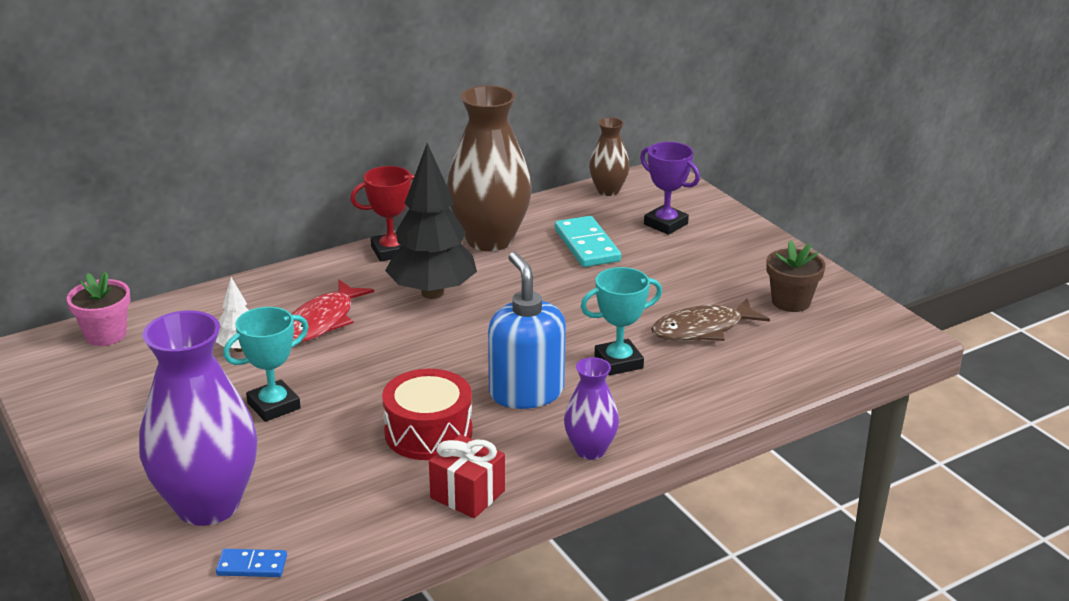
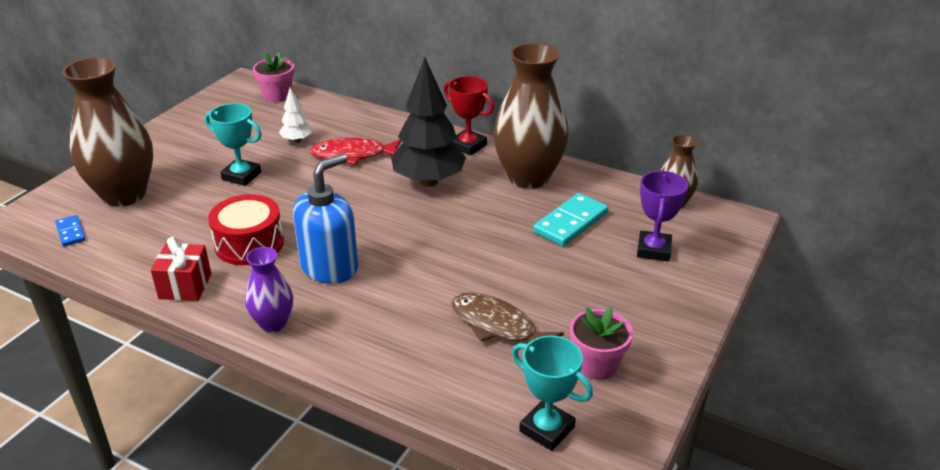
camera: 60 degrees right, 5 degrees up
purple vase [139,310,257,526] -> brown vase [62,57,153,207]
turquoise trophy [581,267,662,375] -> turquoise trophy moved to [512,335,593,451]
brown flower pot [766,240,825,312] -> pink flower pot [570,307,633,380]

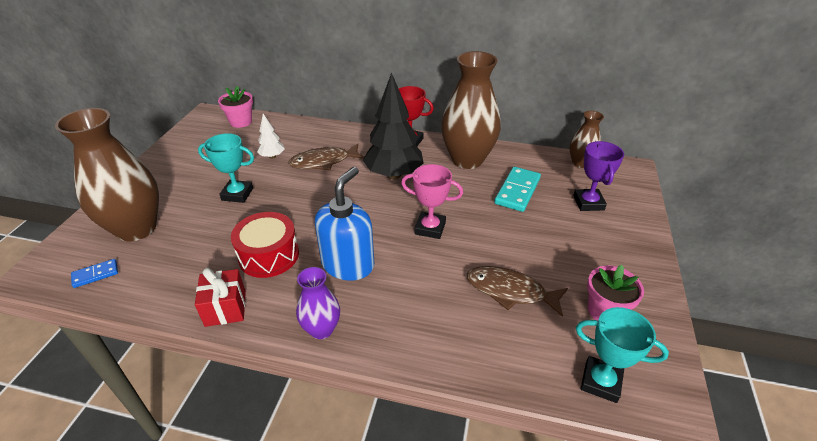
camera: 15 degrees left, 5 degrees up
blue domino [55,215,85,247] -> blue domino turned 75 degrees counterclockwise [71,259,118,288]
red fish [310,138,402,165] -> brown fish [288,144,364,170]
none -> pink trophy [401,164,463,239]

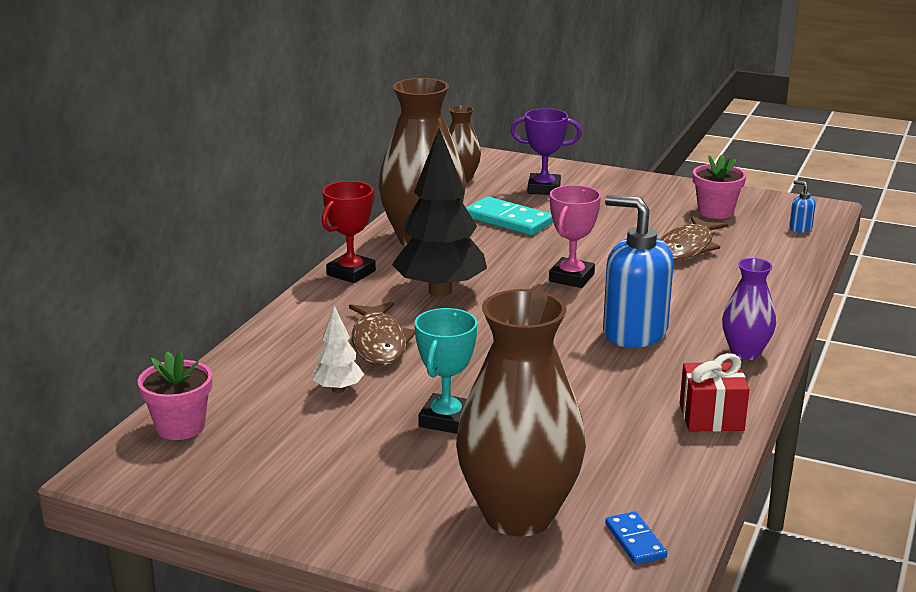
camera: 80 degrees left, 15 degrees down
red drum [231,212,299,278] -> none
turquoise trophy [576,307,669,403] -> blue soap dispenser [789,180,816,232]

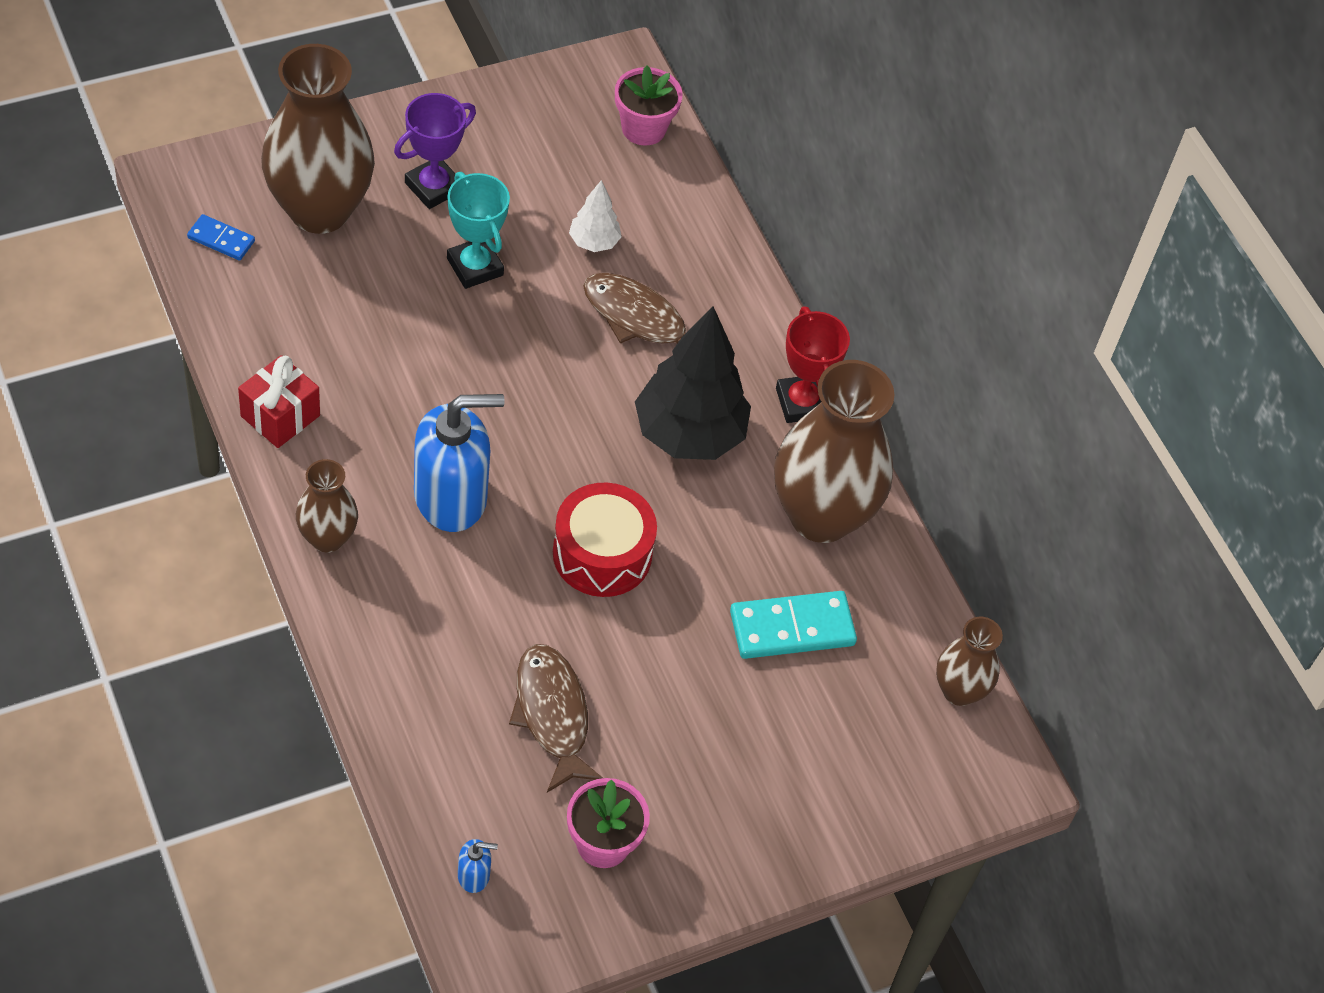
camera: 125 degrees right, 30 degrees up
purple trophy [510,108,582,195] -> purple trophy moved to [394,93,476,209]
pink trophy [549,185,601,288] -> red drum [553,482,657,597]
purple vase [722,258,776,360] -> brown vase [296,459,358,553]

